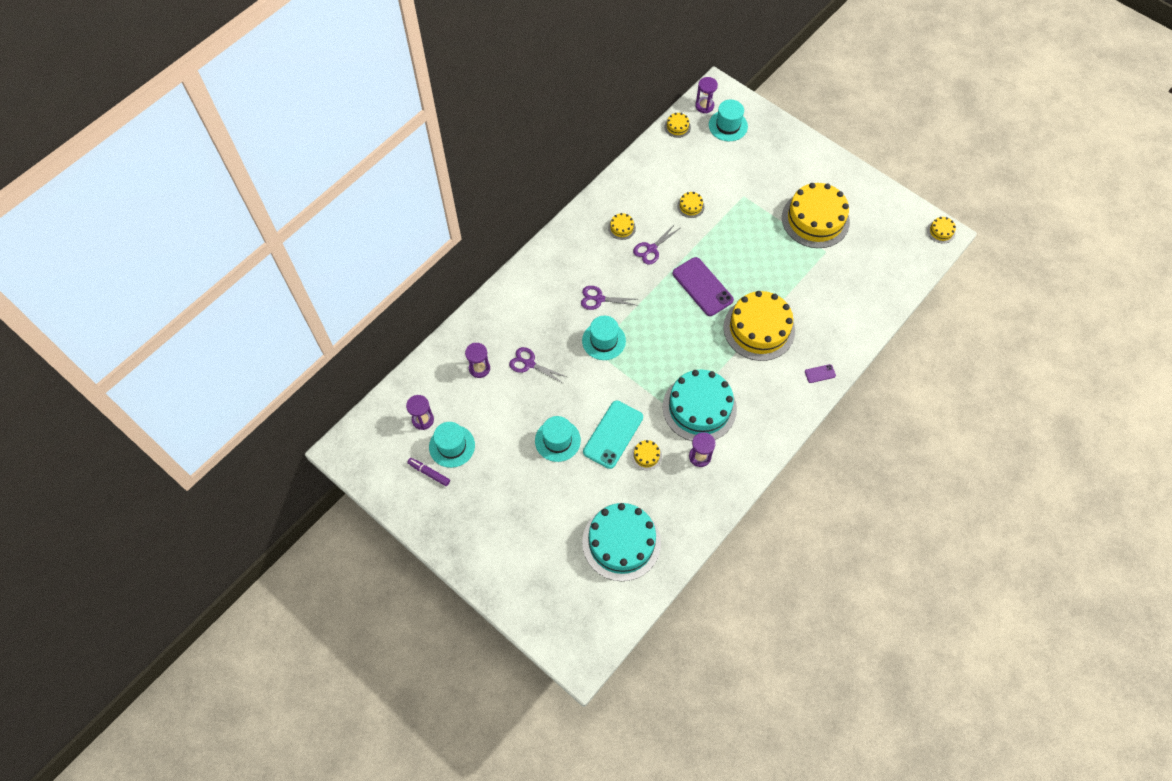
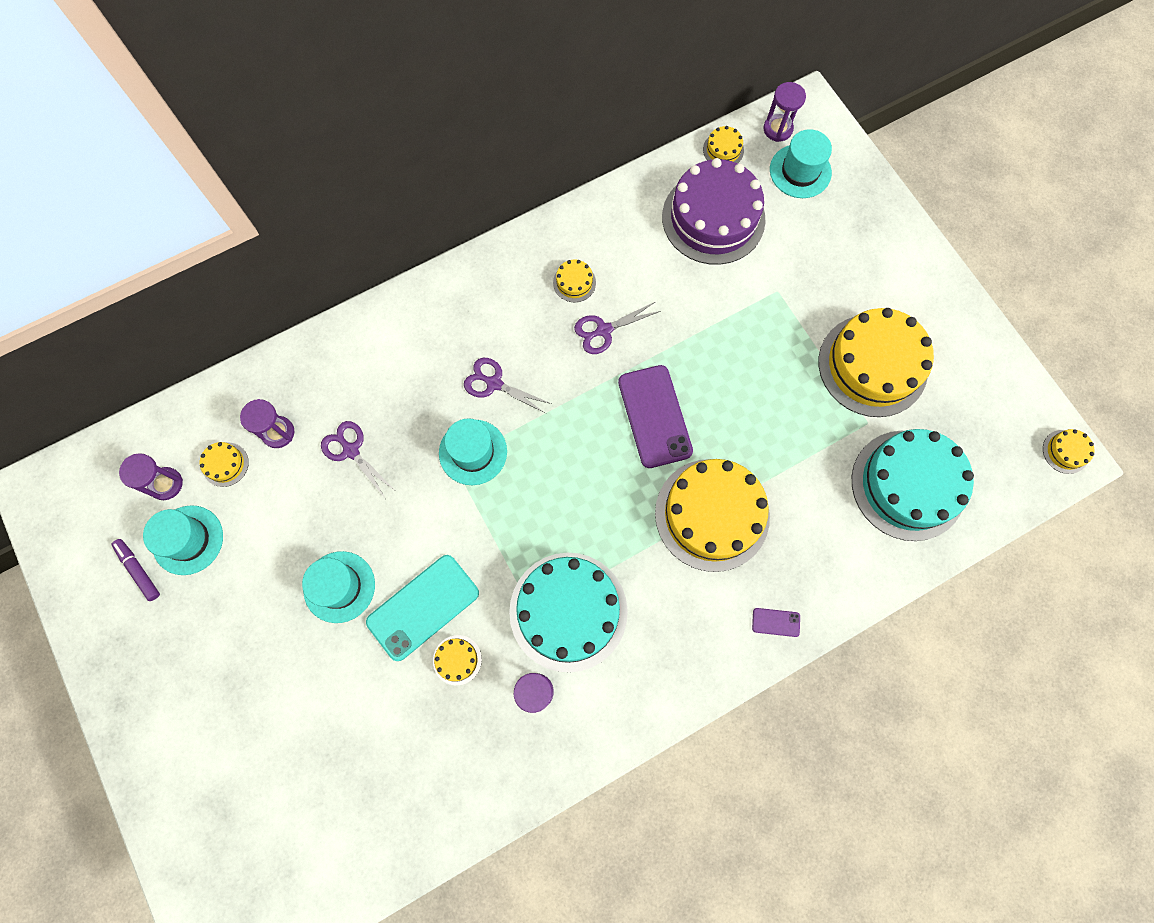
camera: 20 degrees right, 10 degrees up
turquoise cake [582,503,661,581] -> turquoise cake moved to [852,429,974,541]
yellow cake [677,192,705,218] -> yellow cake moved to [200,442,249,487]
none -> purple cake [662,158,766,265]

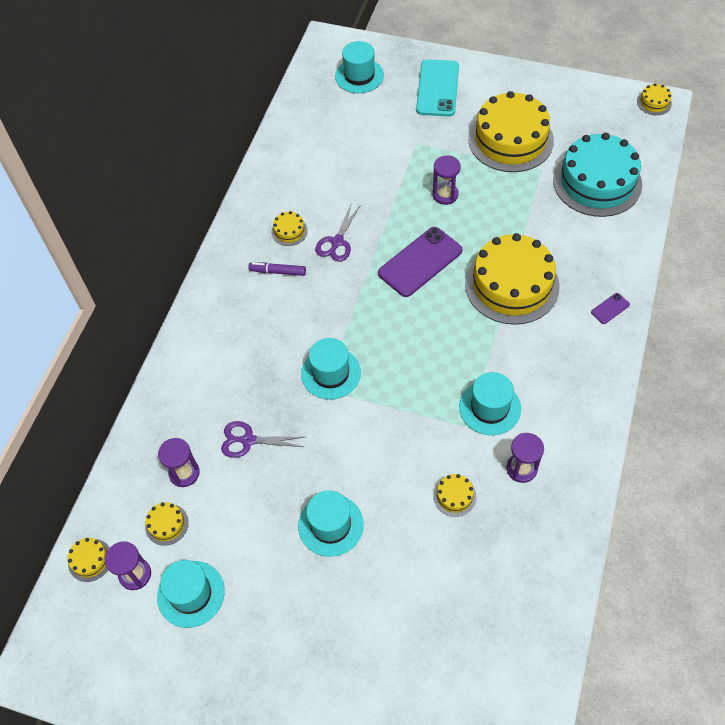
camera: 40 degrees left, 15 degrees down
purple marker [112,539,160,601] -> purple marker moved to [248,262,306,276]
turquoise phone [366,555,479,661] -> turquoise phone moved to [416,59,459,116]
purple scissors [464,358,552,414] -> none
turquoise cake [509,553,628,673] -> turquoise hat [459,372,521,435]
purple phone [618,365,693,468] -> purple phone turned 75 degrees counterclockwise [378,227,462,297]
purple cake [662,158,766,265] -> none
yellow cake [703,126,744,163] -> yellow cake moved to [67,538,110,582]
purple hourglass [764,82,806,142] -> purple hourglass moved to [432,156,461,205]

